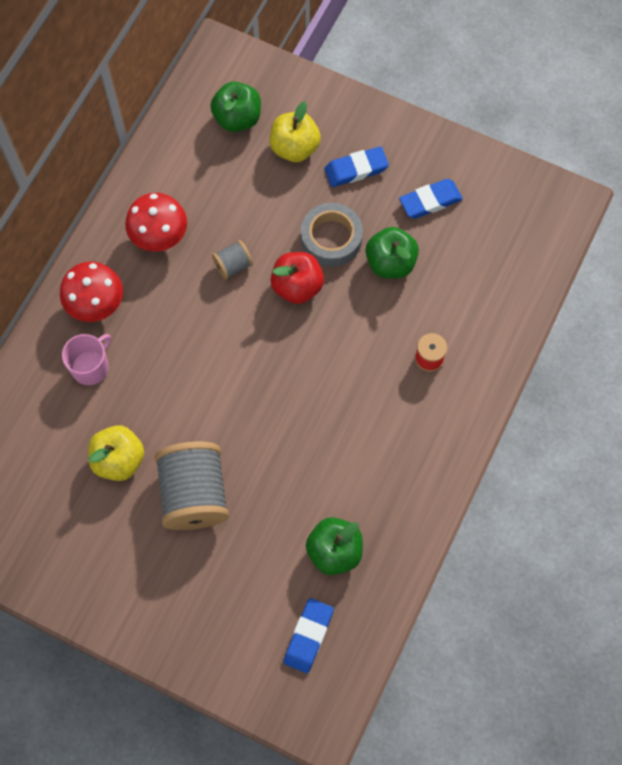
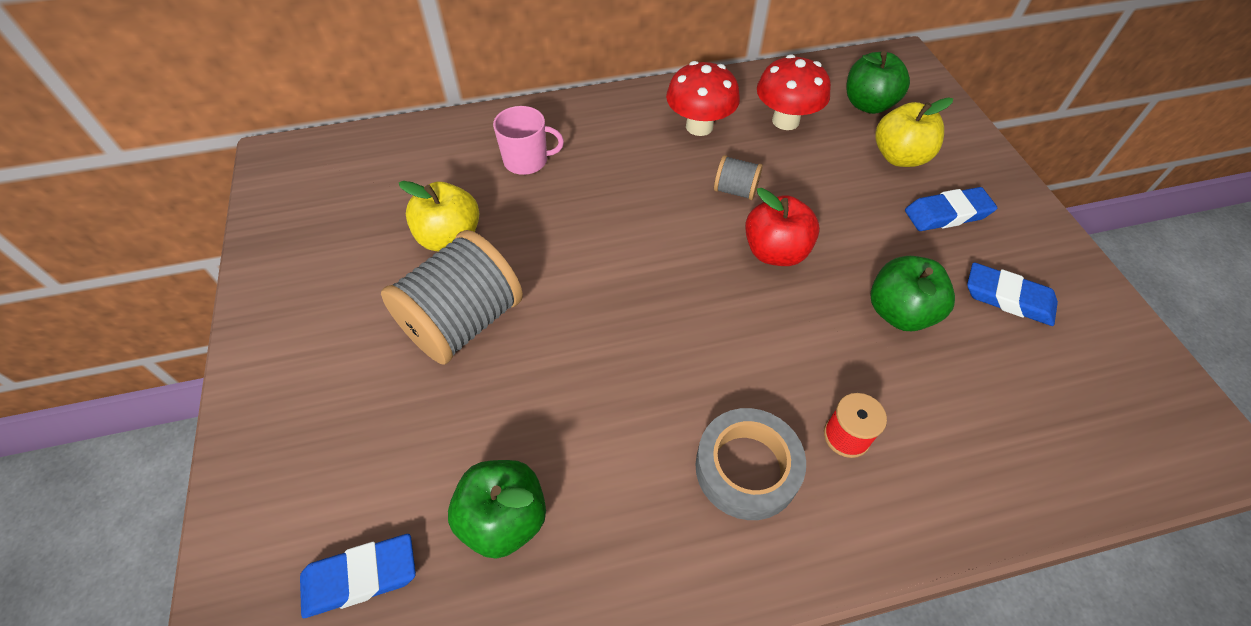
camera: 50 degrees right, 15 degrees down
red mushroom [60,262,123,322] -> red mushroom moved to [757,54,831,130]
grey tape [301,203,363,267] -> grey tape moved to [695,408,806,520]
blue eraser [324,146,389,187] -> blue eraser turned 45 degrees counterclockwise [905,187,997,231]

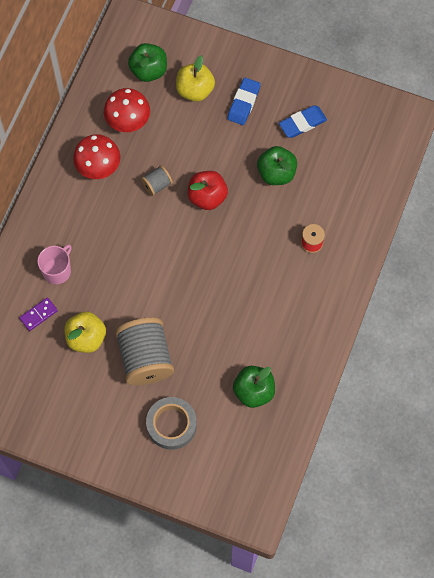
camera: 55 degrees left, 15 degrees up
blue eraser [300,534,416,618] -> none
grey tape [695,408,806,520] -> grey tape moved to [146,397,197,450]
none -> purple domino [19,297,58,331]

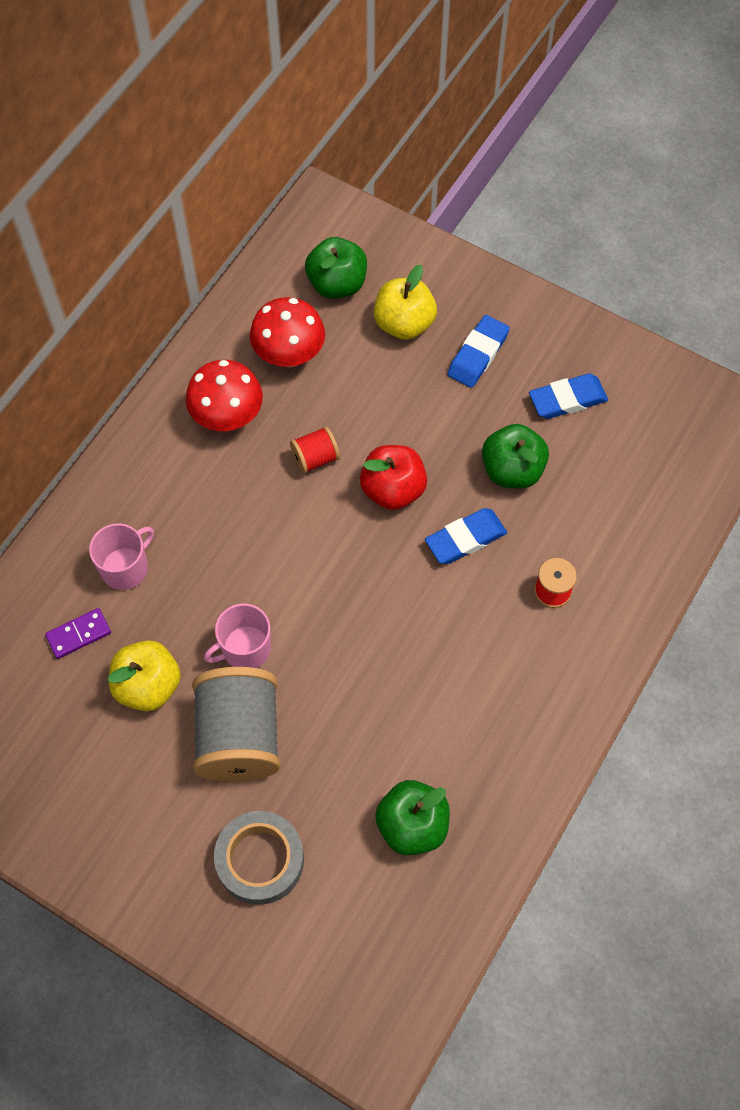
camera: 10 degrees right, 5 degrees down
grey spool [141,165,173,196] -> red spool [290,426,340,474]
none -> pink mug [204,604,271,668]
none -> blue eraser [425,508,507,564]

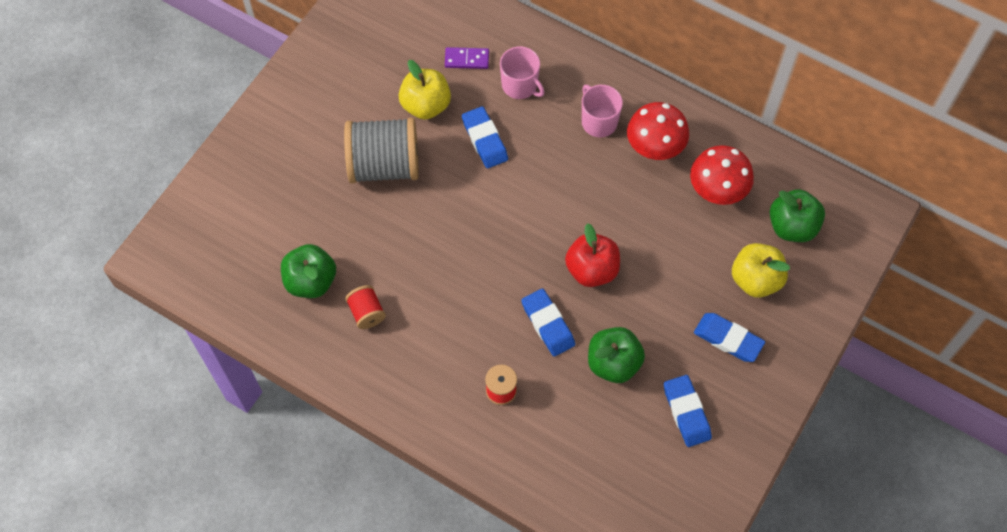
camera: 90 degrees right, 0 degrees up
purple domino [45,608,111,659] -> purple domino turned 60 degrees counterclockwise [445,47,489,69]
pink mug [204,604,271,668] -> pink mug moved to [582,85,623,137]
grey tape [214,811,304,905] -> none
red spool [290,426,340,474] -> red spool moved to [345,285,386,329]
none -> blue eraser [462,106,508,169]

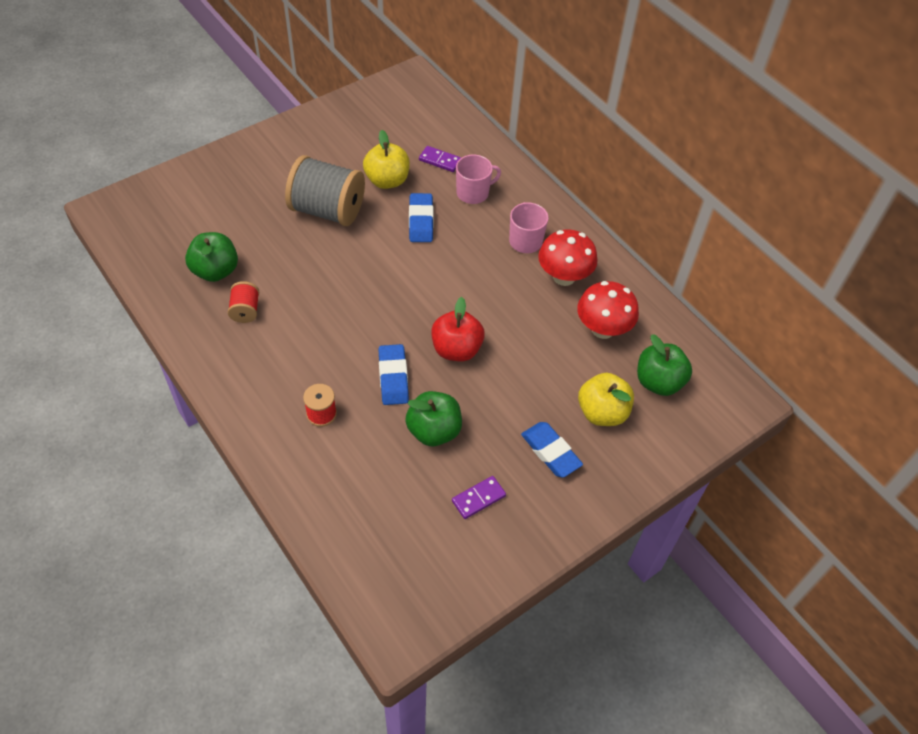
camera: 20 degrees right, 10 degrees down
pink mug [500,47,544,99] -> pink mug turned 90 degrees counterclockwise [456,155,501,204]
blue eraser [664,375,712,447] -> purple domino [452,476,506,519]

